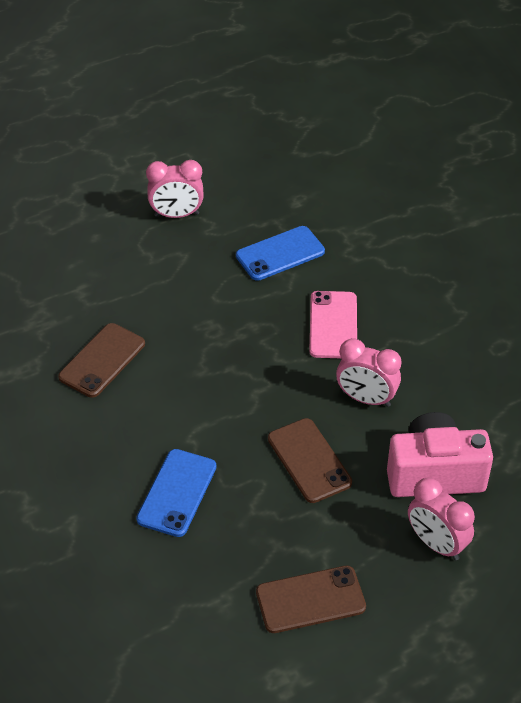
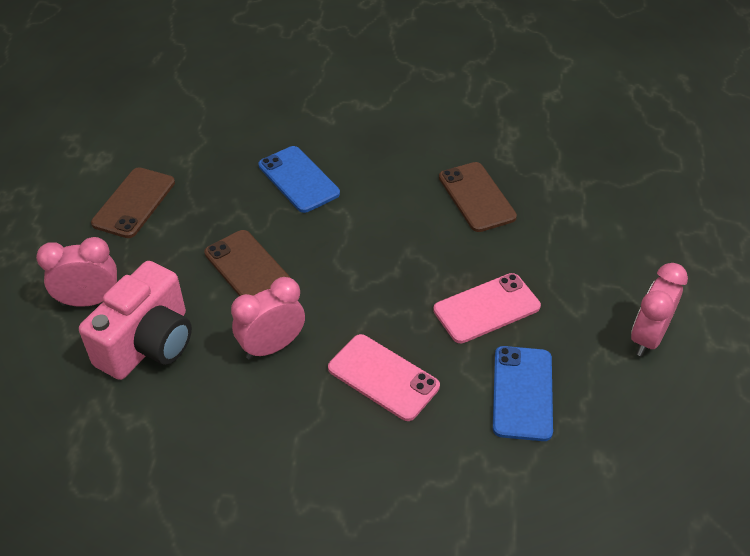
camera: 125 degrees right, 0 degrees up
brown phone [268,418,352,503] -> brown phone turned 45 degrees clockwise [204,230,291,296]
none -> pink phone [433,273,541,343]

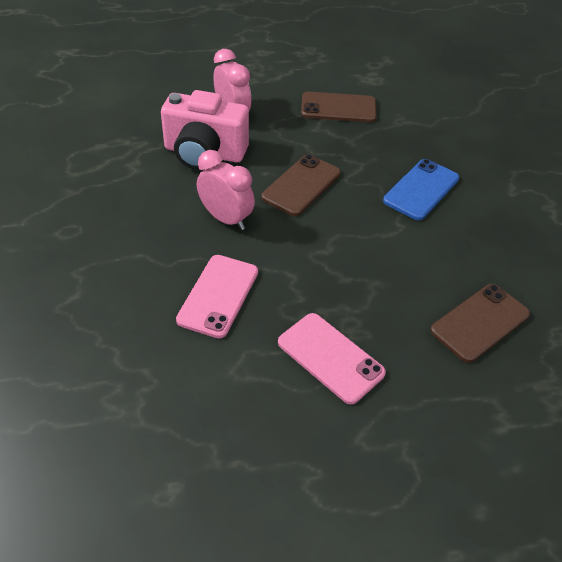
camera: 70 degrees right, 0 degrees up
blue phone [493,346,553,441] -> none
pink clock [631,263,688,356] -> none

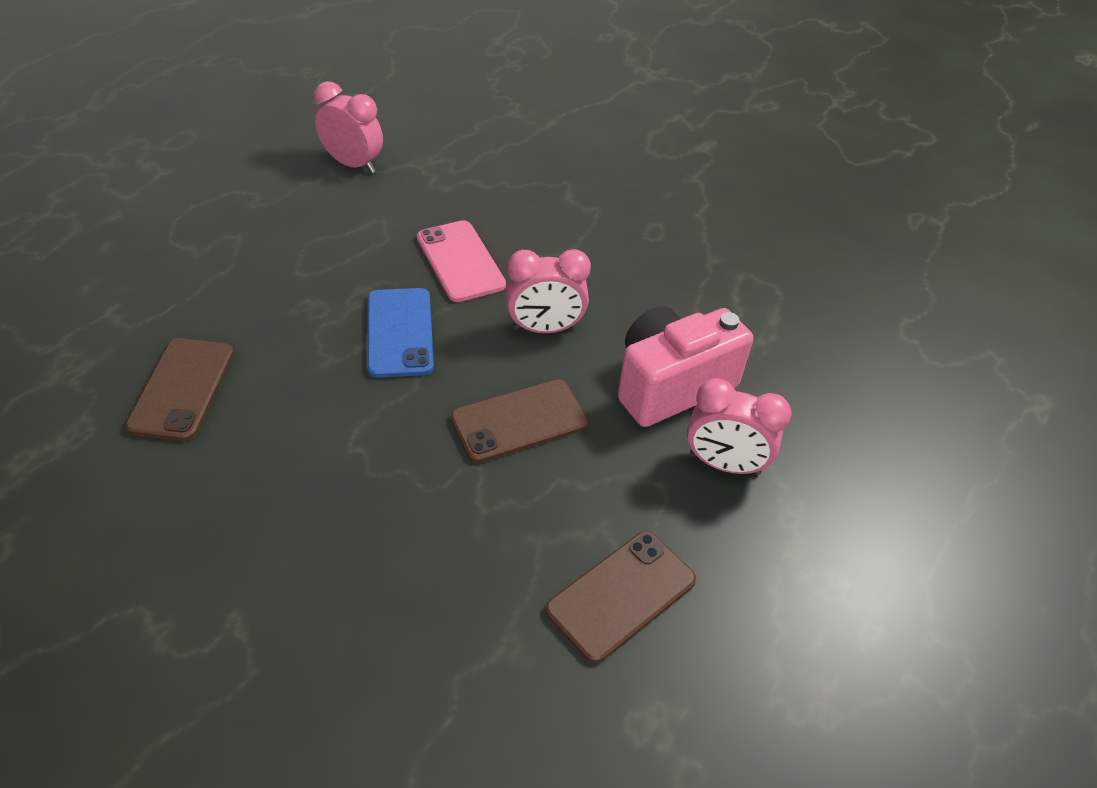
camera: 135 degrees right, 0 degrees up
brown phone [261,154,341,216] -> brown phone turned 75 degrees clockwise [451,379,588,463]
pink phone [278,313,386,404] -> none
blue phone [383,159,459,220] -> blue phone moved to [367,288,434,378]
none -> pink clock [314,81,383,173]

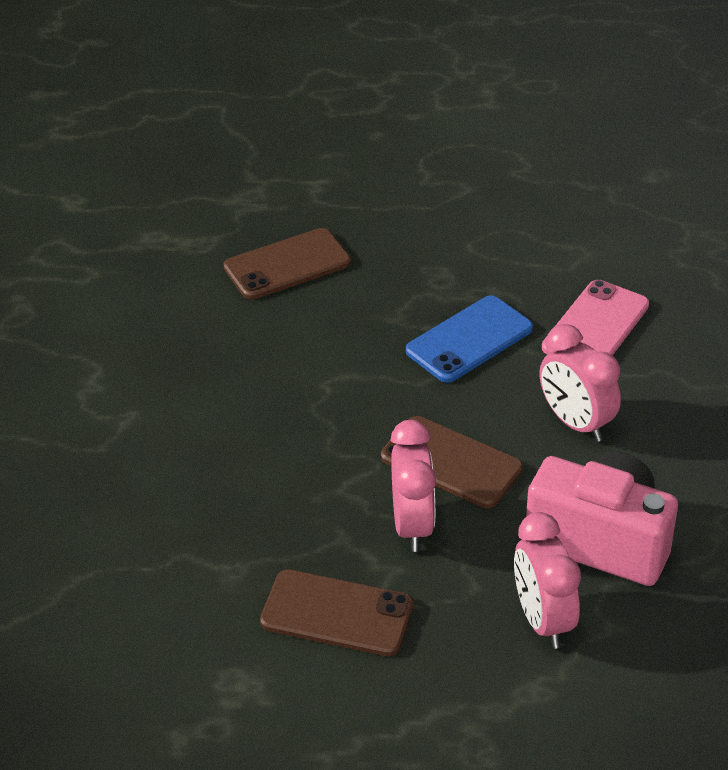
camera: 60 degrees right, 5 degrees down
pink clock [314,81,383,173] -> pink clock moved to [390,420,436,552]

